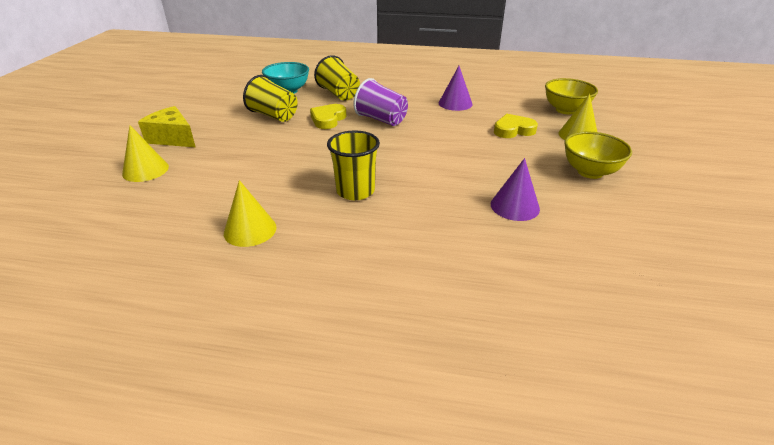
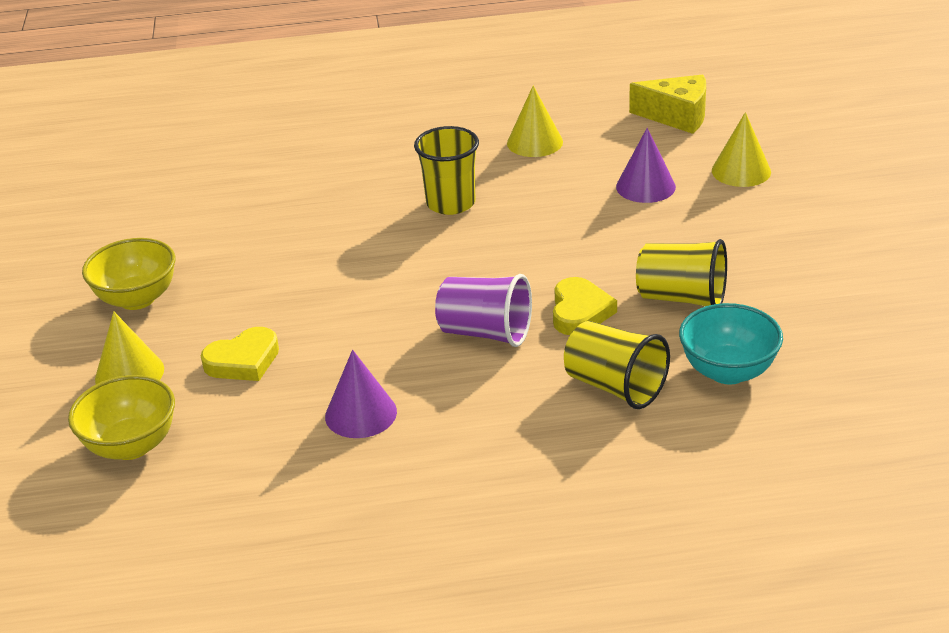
camera: 165 degrees right, 0 degrees up
yellow cheese [138,106,196,147] -> yellow cheese moved to [629,74,706,134]
purple cone [491,158,540,221] -> purple cone moved to [616,128,676,203]

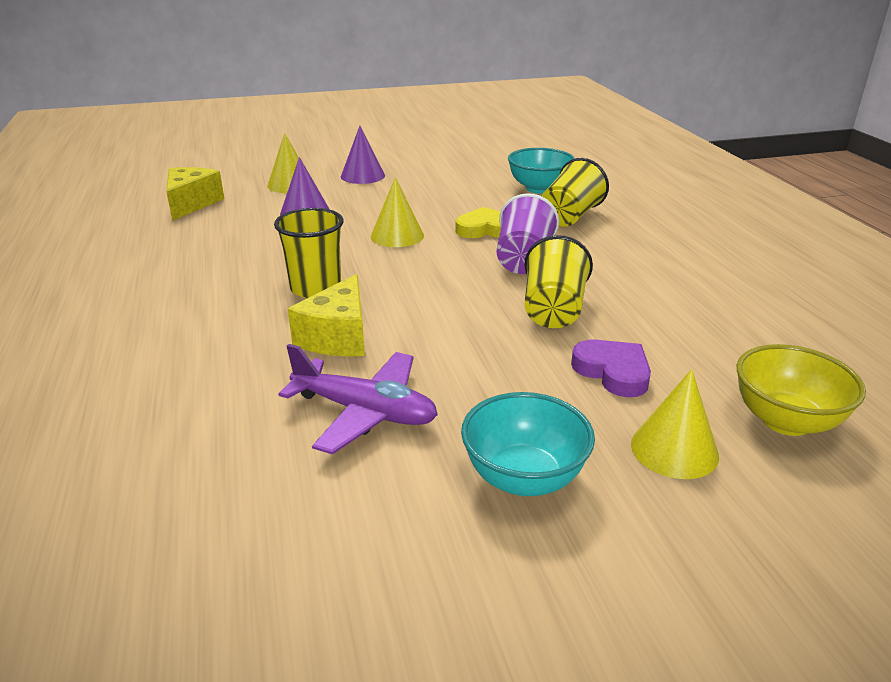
camera: 100 degrees left, 5 degrees down
yellow bowl [82,238,175,310] -> turquoise bowl [461,392,595,496]
yellow heart [201,327,279,381] -> purple heart [571,339,651,397]
purple cone [325,350,397,438] -> purple cone moved to [341,126,385,184]
yellow cone [507,86,563,157] -> yellow cone moved to [371,177,424,247]
yellow cup [636,239,727,306] -> yellow cup moved to [524,235,593,328]
none -> purple plane [278,344,438,454]
none -> yellow cheese [288,274,365,357]

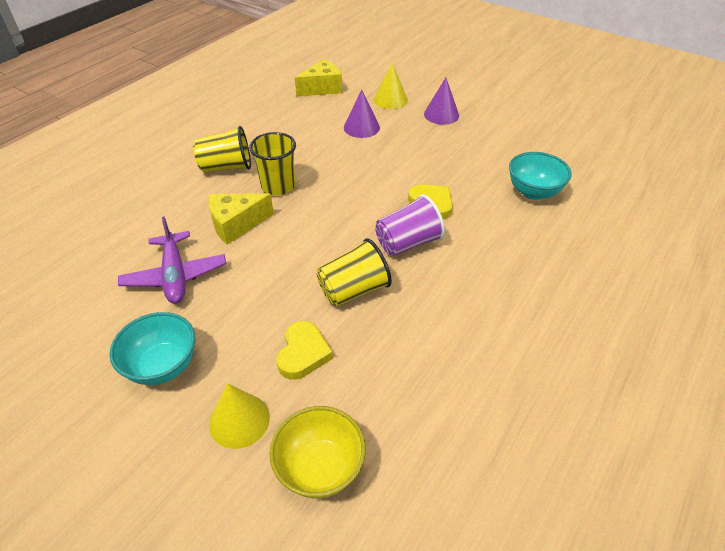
camera: 50 degrees right, 15 degrees up
yellow cone [371,177,424,247] -> none
yellow cup [542,158,609,227] -> yellow cup moved to [193,126,251,173]
purple heart [571,339,651,397] -> yellow heart [276,321,333,380]

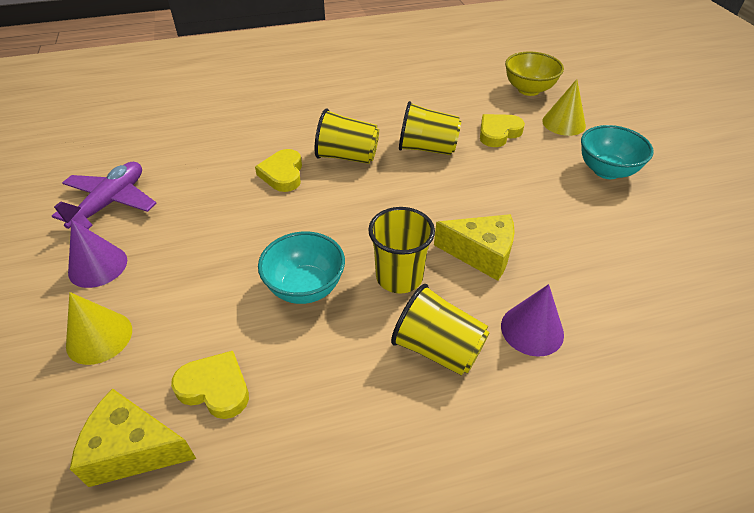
camera: 140 degrees left, 0 degrees up
purple plane [118,216,226,304] -> purple plane moved to [52,162,156,229]
purple cone [344,90,380,138] -> purple cone moved to [501,284,564,357]
purple cup [375,194,445,256] -> yellow cup [315,109,379,164]
turquoise bowl [509,152,572,200] -> turquoise bowl moved to [258,232,345,304]
none -> yellow heart [171,351,249,419]

